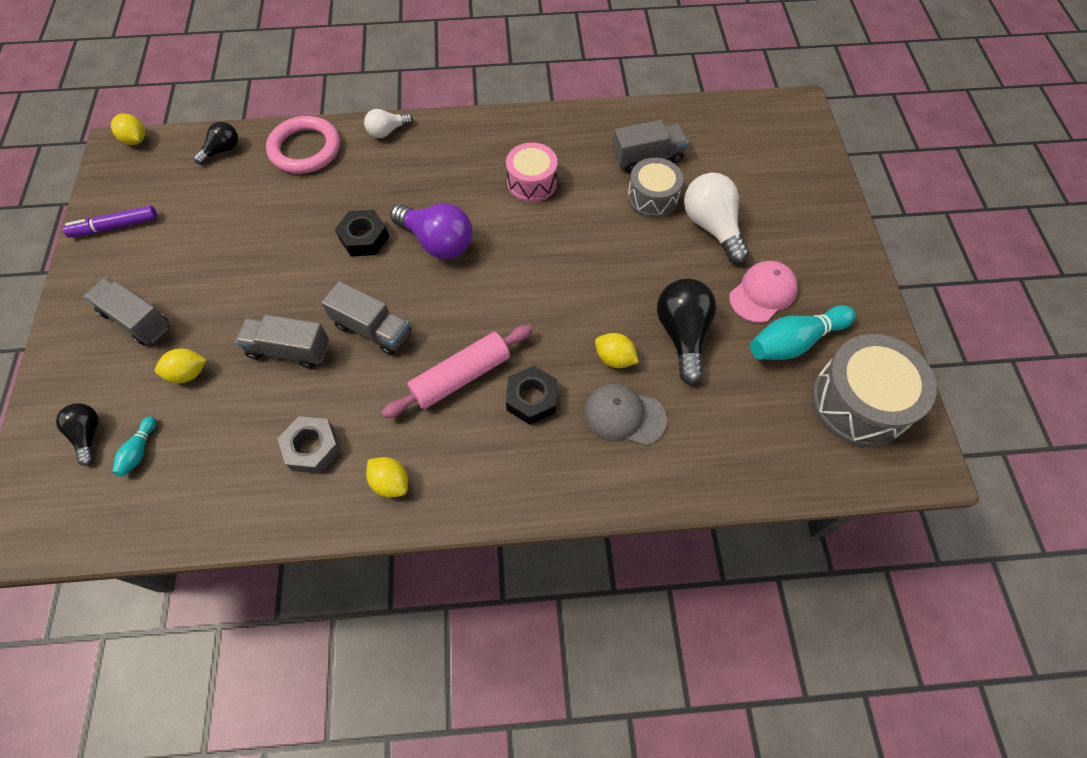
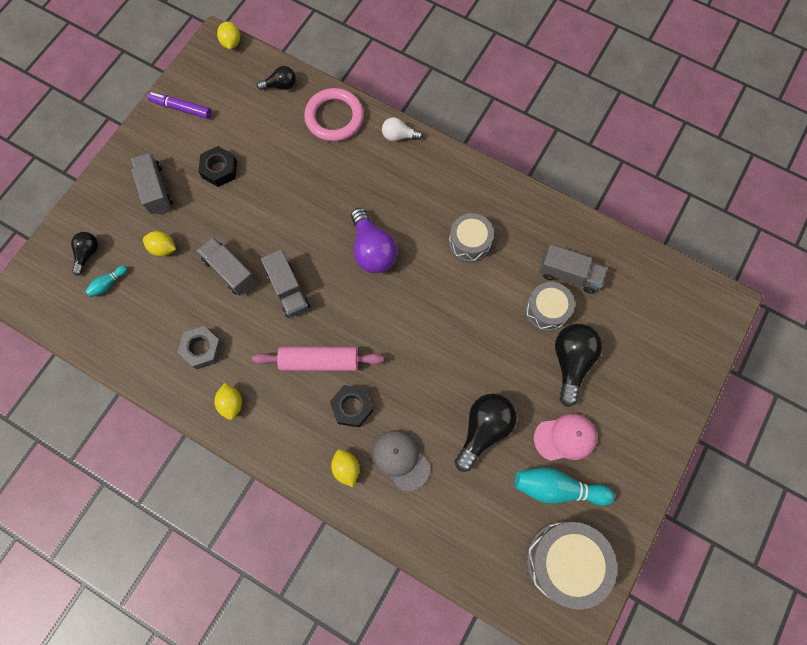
camera: 35 degrees right, 10 degrees up
black nut [335,210,389,257] -> black nut moved to [198,146,237,187]
pink drum [506,142,558,202] -> grey drum [449,213,494,263]
yellow lemon [595,333,639,368] -> yellow lemon moved to [331,449,359,487]
white light bulb [684,173,749,264] -> black light bulb [555,324,602,407]

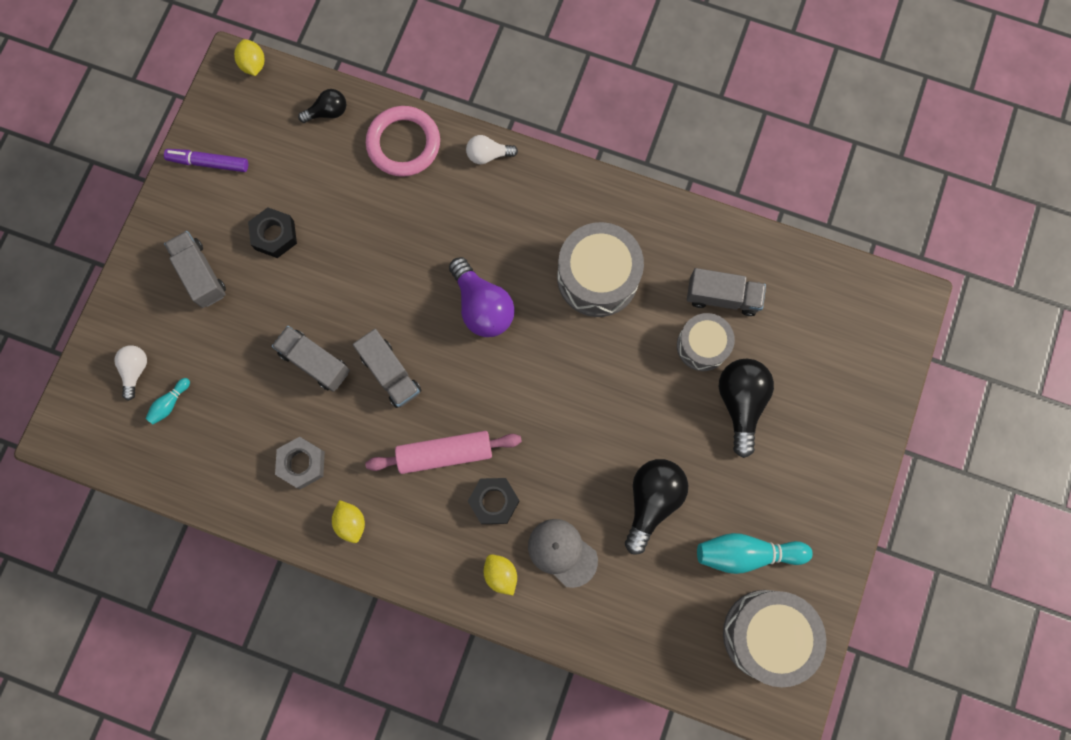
camera: 10 degrees left, 5 degrees up
black light bulb [71,232,98,276] -> white light bulb [114,345,147,401]
yellow lemon [143,231,176,256] -> none
grey drum [449,213,494,263] -> grey drum [557,222,644,317], size x1.60
pink cap [534,414,597,461] -> none

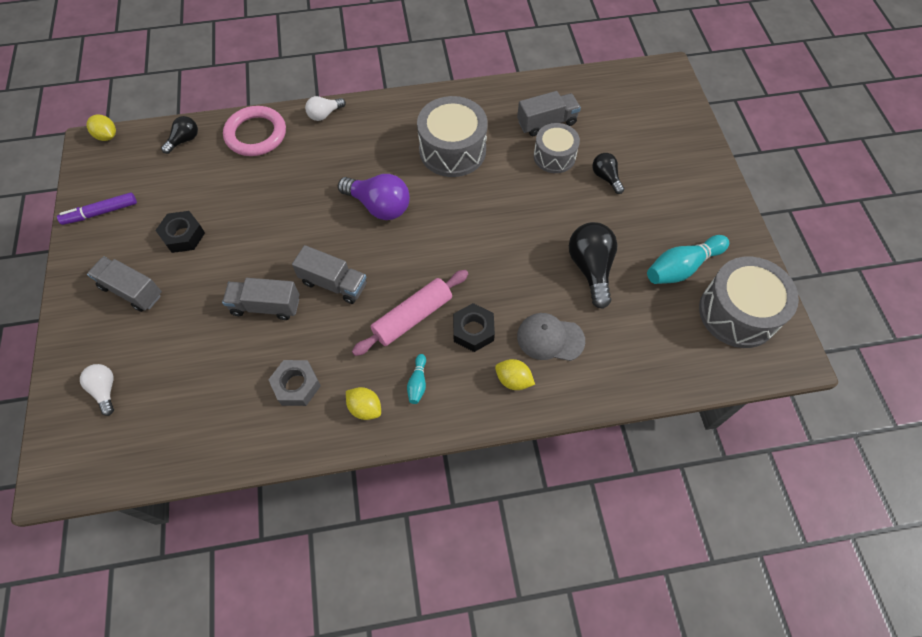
camera: 30 degrees left, 15 degrees down
turquoise bowling pin [145,378,190,424] -> turquoise bowling pin moved to [407,354,426,404]
black light bulb [719,359,774,458] -> black light bulb [592,153,624,194], size x0.57

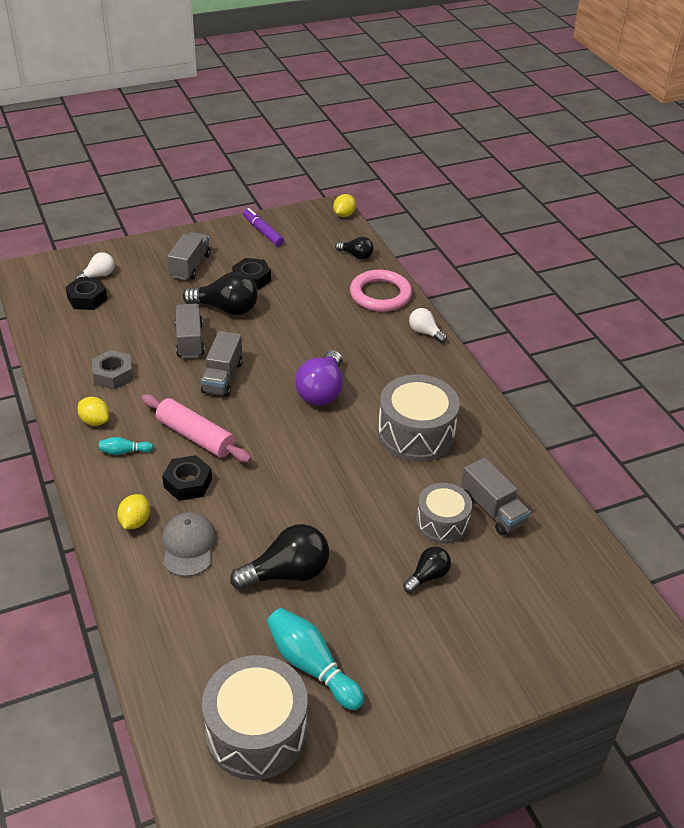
camera: 75 degrees right, 20 degrees down
yellow lemon [346,387,381,420] -> yellow lemon turned 75 degrees counterclockwise [77,397,109,426]
none -> black nut [65,277,108,310]
none -> black light bulb [183,272,258,315]

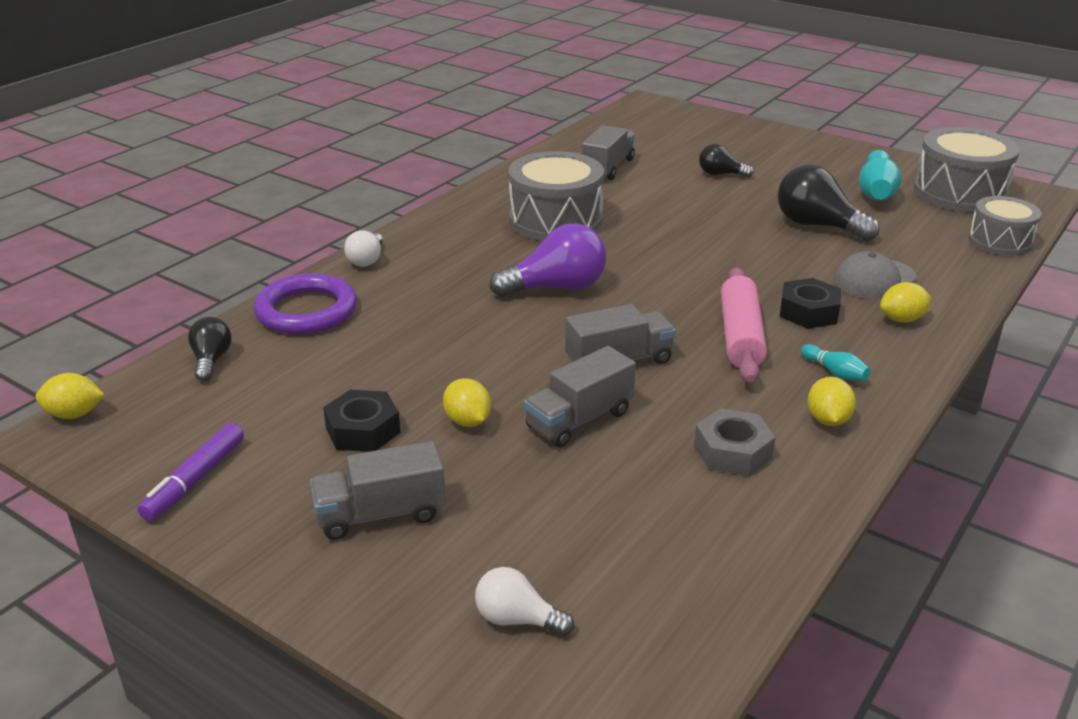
camera: 120 degrees left, 10 degrees down
black nut [65,277,108,310] -> none
black light bulb [183,272,258,315] -> yellow lemon [443,378,491,427]
pink ring [350,270,412,312] -> purple ring [254,273,357,334]
grey drum [416,483,472,544] -> grey drum moved to [968,196,1042,256]

